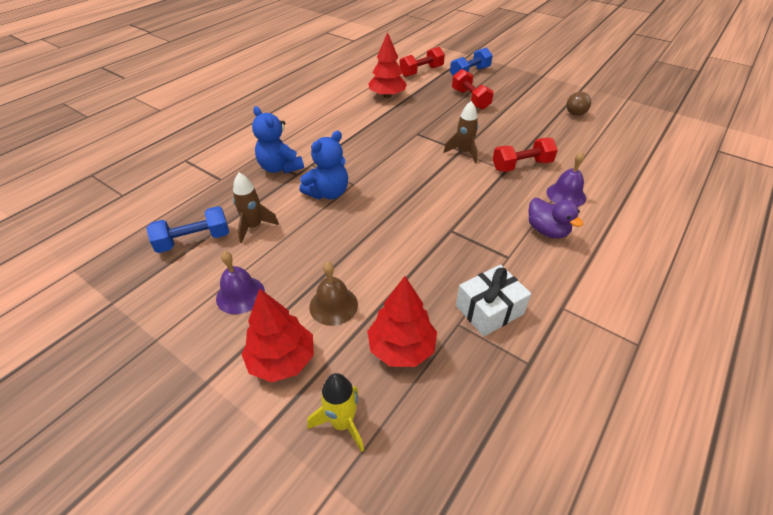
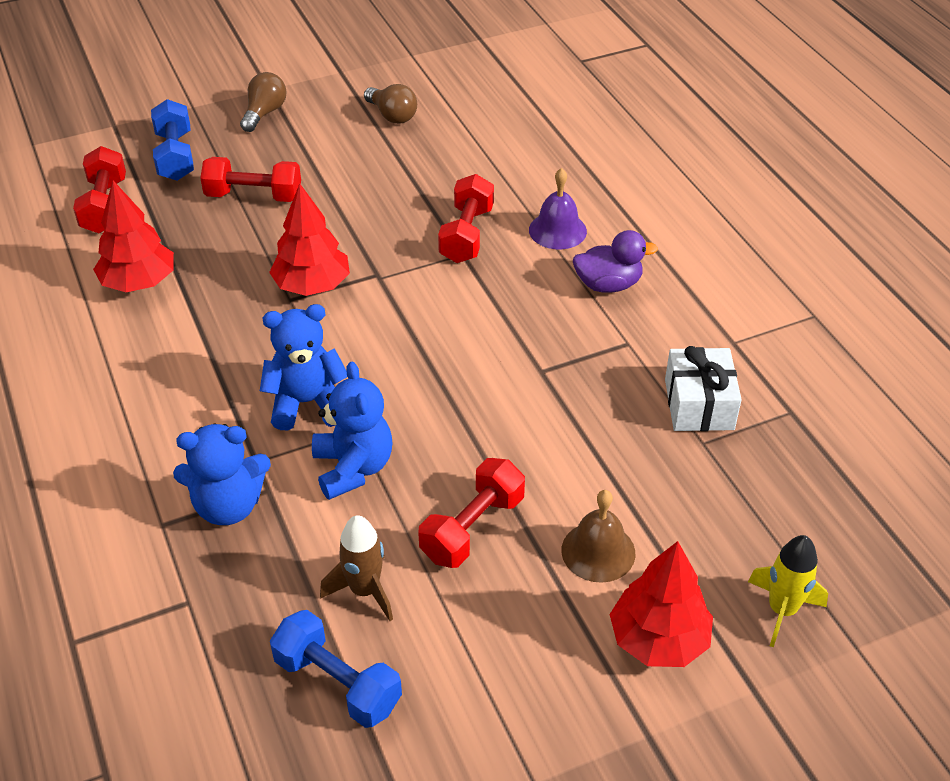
camera: 60 degrees left, 0 degrees up
blue dumbbell [146,206,229,253] -> blue dumbbell turned 60 degrees counterclockwise [270,610,402,728]
purple bell [216,251,265,314] -> none
red tree [367,276,437,367] -> red tree moved to [269,183,350,296]
brown rocket [443,101,478,163] -> none
none -> brown light bulb [240,72,287,132]
none -> blue teddy bear [260,304,347,430]
none -> red dumbbell [418,458,525,568]

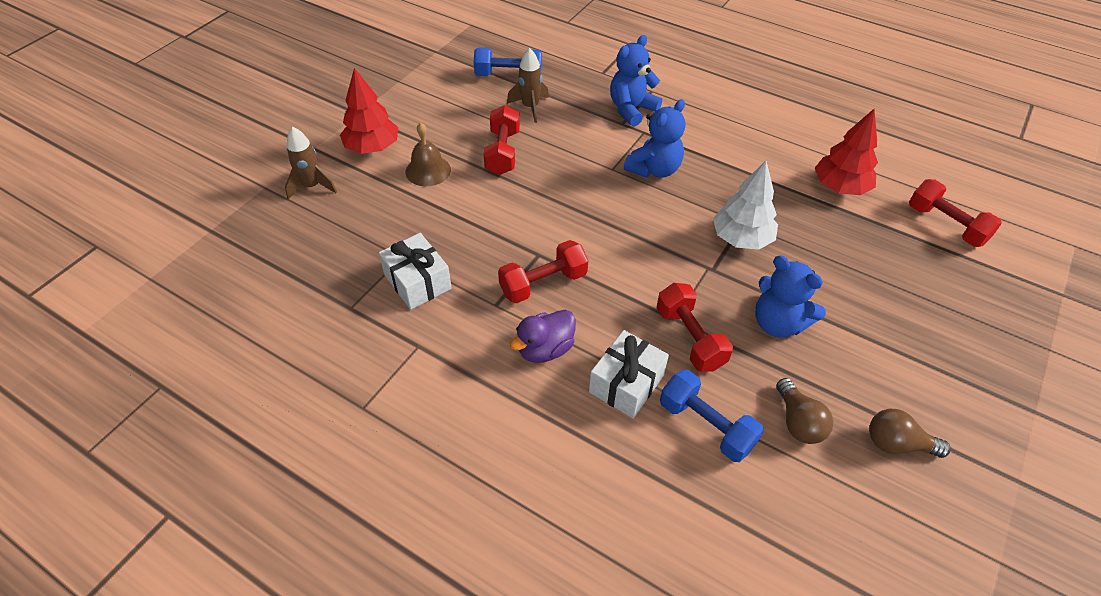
camera: 145 degrees right, 5 degrees up
blue dumbbell [151,99,194,181] -> blue dumbbell moved to [660,370,764,462]
red dumbbell [200,157,301,202] -> red dumbbell moved to [498,240,588,304]
brown light bulb [240,72,287,132] -> brown light bulb moved to [776,378,833,444]
red tree [269,183,350,296] -> white tree [713,161,778,250]
blue teddy bear [312,362,392,500] -> blue teddy bear moved to [755,255,826,337]
purple bell [529,168,587,249] -> white gift [589,330,669,418]
yellow rocket [748,535,828,647] -> brown rocket [285,127,337,200]

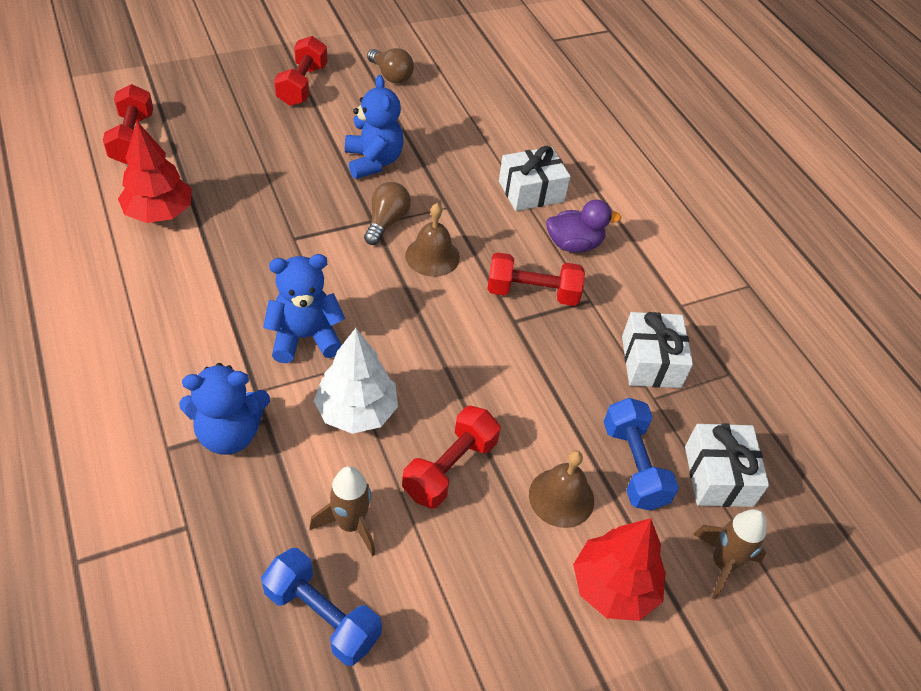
camera: 150 degrees left, 0 degrees up
red dumbbell [657,283,733,372] -> red dumbbell moved to [274,36,327,106]
blue dumbbell [660,370,764,462] -> blue dumbbell moved to [604,398,679,510]
white tree [713,161,778,250] -> white tree moved to [314,328,398,434]
brown light bulb [776,378,833,444] -> brown light bulb moved to [364,182,411,245]
none -> brown bell [405,203,460,277]
none -> white gift [685,423,769,507]

